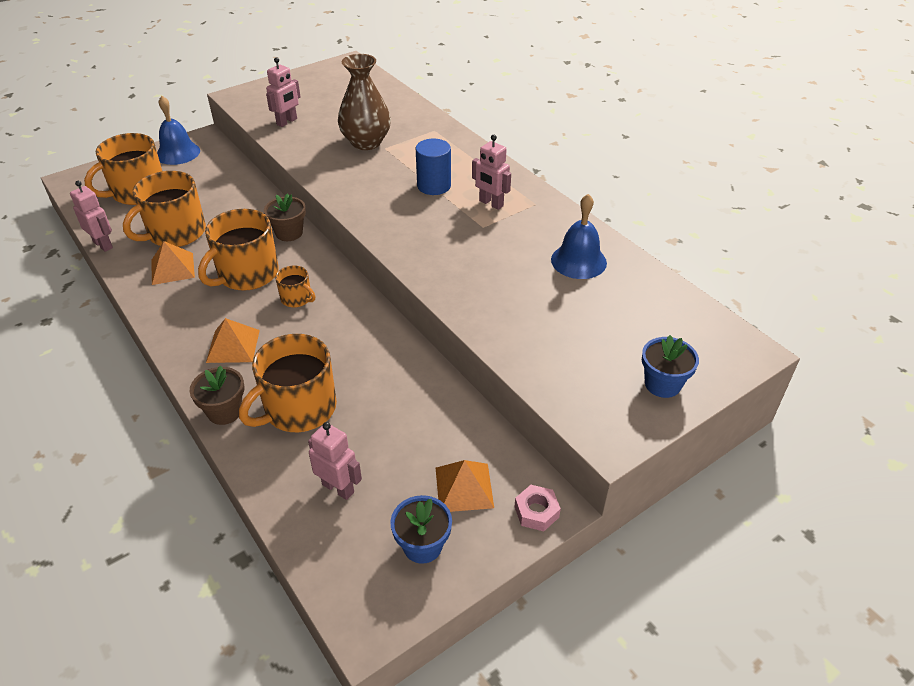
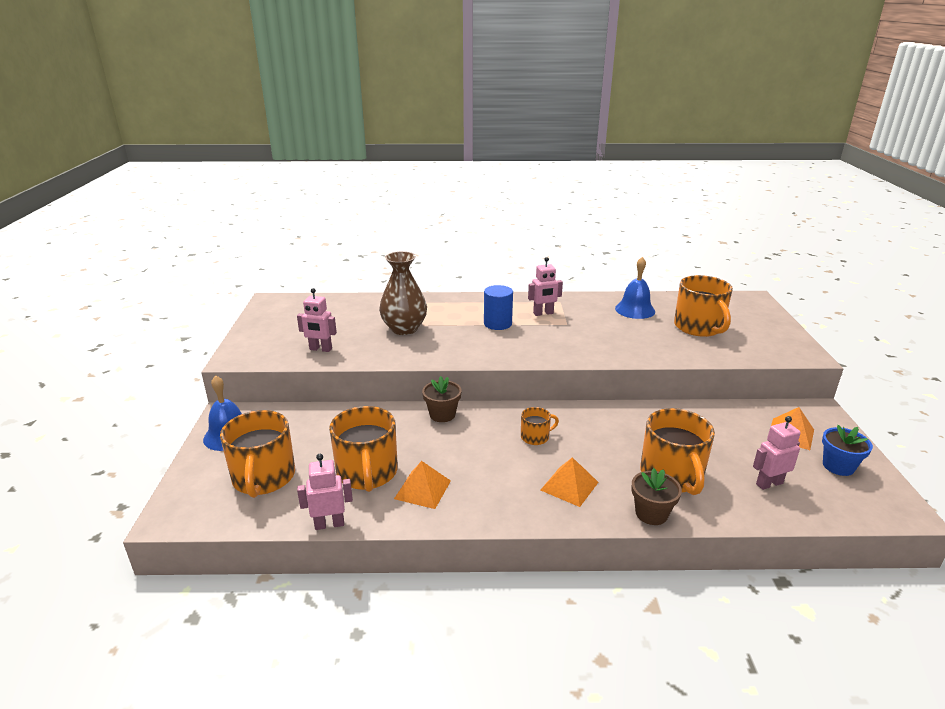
camera: 55 degrees left, 15 degrees down
orange mug [198,209,279,291] -> orange mug moved to [674,275,733,337]
pink robot [266,57,301,127] -> pink robot turned 120 degrees clockwise [297,288,337,352]
pink nut [514,485,561,531] -> none
blue flower pot [642,335,699,398] -> none

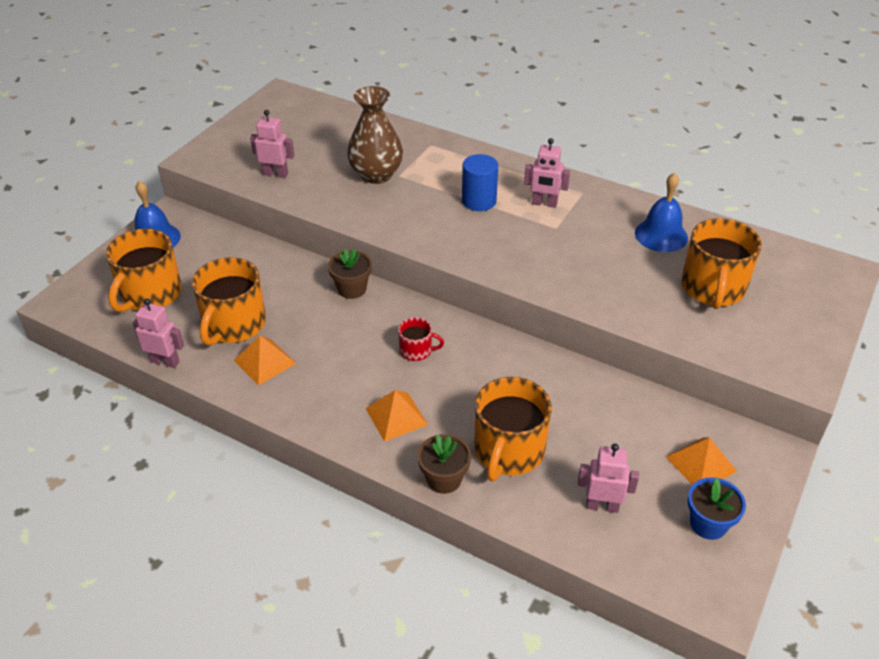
camera: 30 degrees right, 15 degrees up
pink robot [297,288,337,352] -> pink robot turned 150 degrees clockwise [250,110,294,178]
orange mug [521,407,559,445] -> red mug [398,317,444,361]

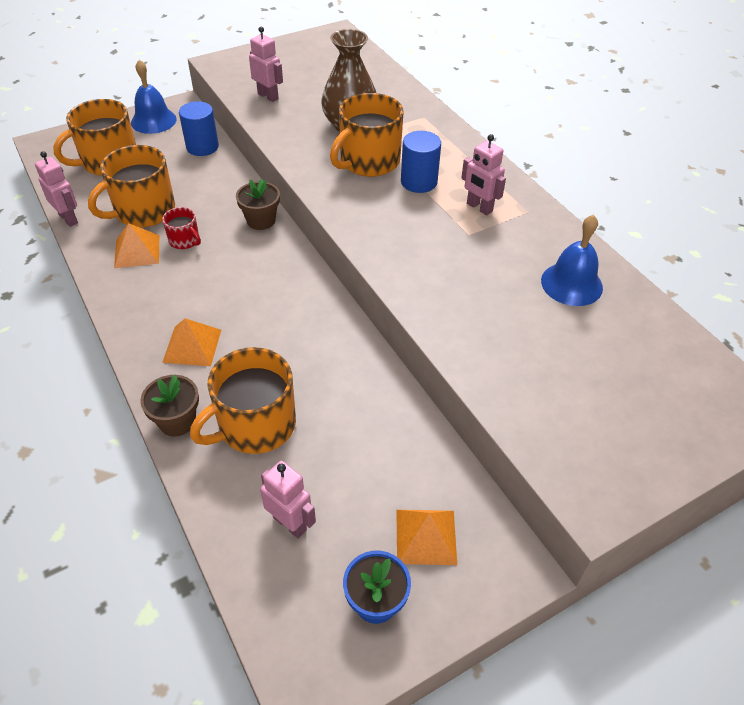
camera: 30 degrees right, 5 degrees up
red mug [398,317,444,361] -> red mug moved to [162,207,201,249]
orange mug [681,218,762,309] -> orange mug moved to [330,93,404,177]
none -> blue cylinder [179,101,219,156]

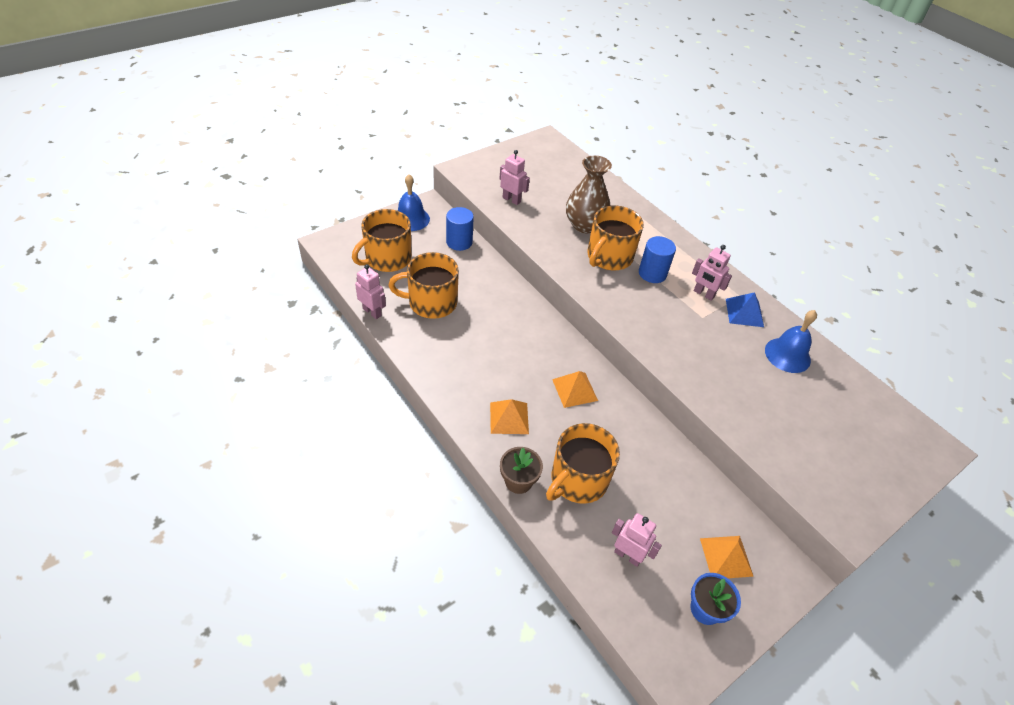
camera: 10 degrees left, 0 degrees up
orange mug [88,145,175,227] -> orange mug turned 45 degrees clockwise [388,252,459,319]
orange pyramid [114,223,159,268] -> orange pyramid moved to [552,371,598,408]
red mug [162,207,201,249] -> none
brown flower pot [236,179,280,230] -> none
none -> blue pyramid [726,292,764,327]

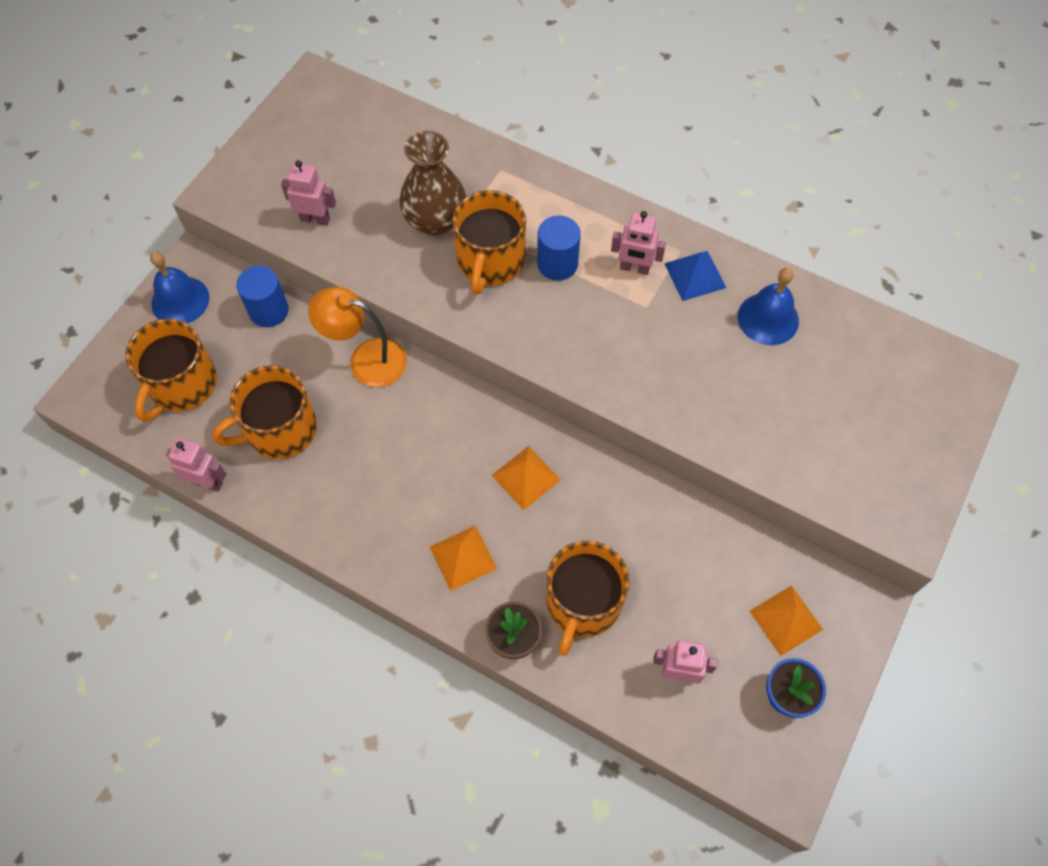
camera: 20 degrees left, 15 degrees up
none -> orange lamp [308,287,407,387]

